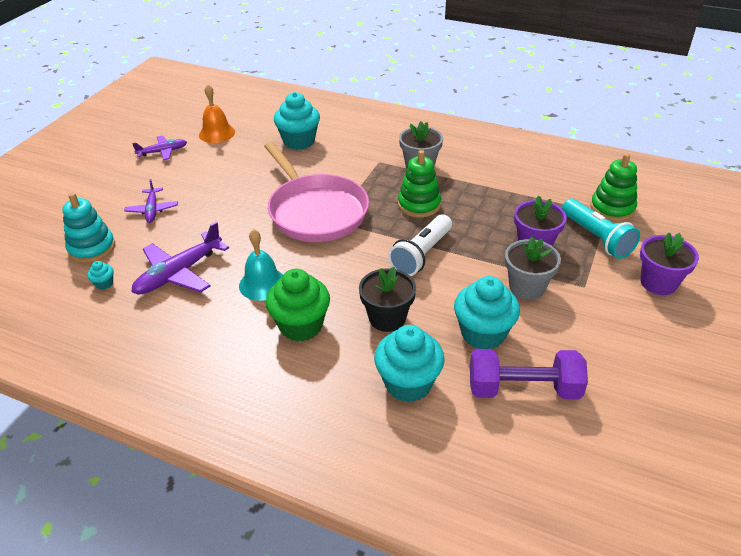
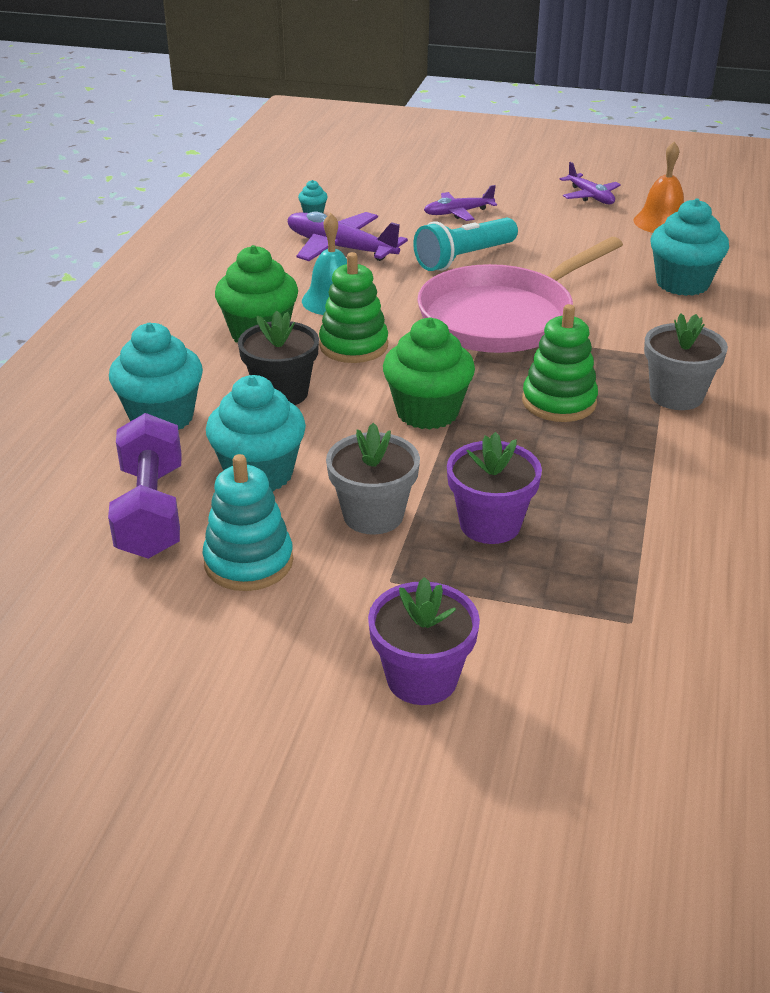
camera: 80 degrees right, 5 degrees down
turquoise stacking toy [62,193,115,263] -> turquoise stacking toy moved to [202,454,293,591]
white flashlight [388,214,452,276] -> green cupcake [383,317,475,430]
turquoise flashlight [562,199,640,259] -> turquoise flashlight moved to [413,218,518,271]
green stacking toy [590,153,637,221] -> green stacking toy moved to [319,252,388,363]

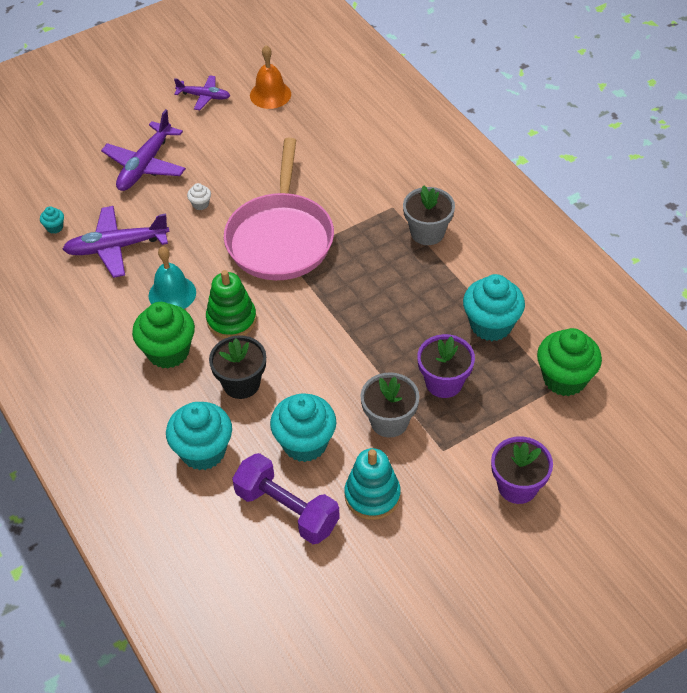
camera: 45 degrees left, 15 degrees up
green cupcake [383,317,475,430] -> green cupcake moved to [537,328,602,396]
turquoise flashlight [413,218,518,271] -> white cupcake [187,183,211,210]
purple plane [424,185,497,221] -> purple plane [101,109,186,191], size x1.67
green stacking toy [522,304,598,422] -> none
turquoise cupcake [651,198,729,296] -> turquoise cupcake moved to [463,274,525,341]

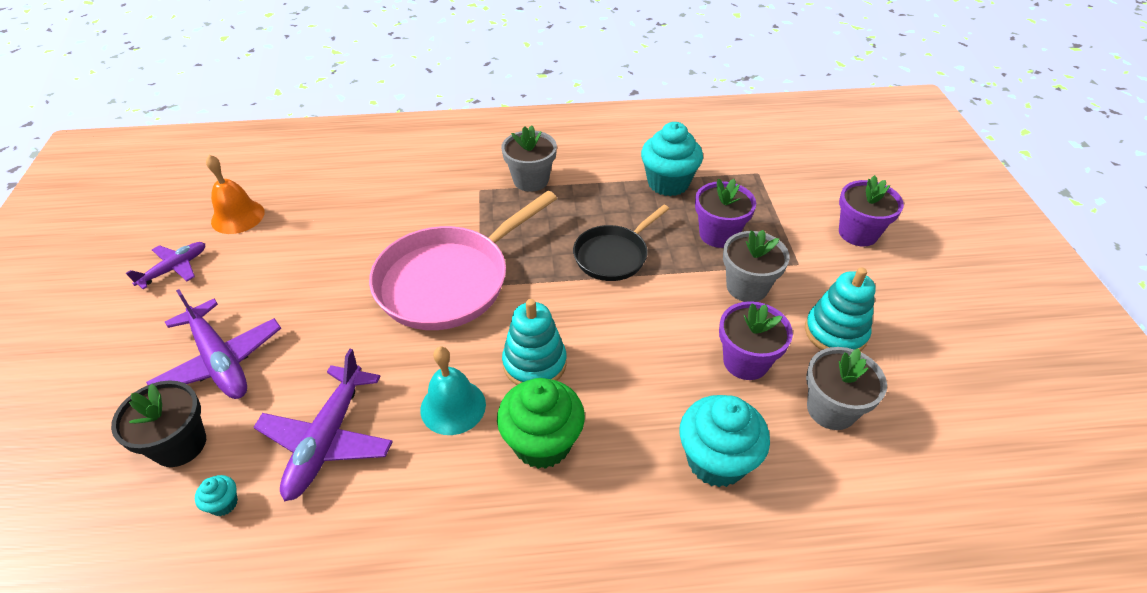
camera: 65 degrees left, 5 degrees down
white cupcake [187,183,211,210] -> none
green stacking toy [206,270,257,339] -> turquoise stacking toy [502,299,567,385]
black flower pot [209,335,266,399] -> black flower pot moved to [111,380,206,467]
pink pan [224,138,334,280] -> pink pan turned 105 degrees clockwise [369,191,557,330]
purple dumbbell [232,453,340,544] -> grey flower pot [806,347,887,430]
turquoise cupcake [270,394,336,462] -> purple flower pot [719,301,793,380]
green cupcake [537,328,602,396] -> none
none -> black pan [573,205,669,281]

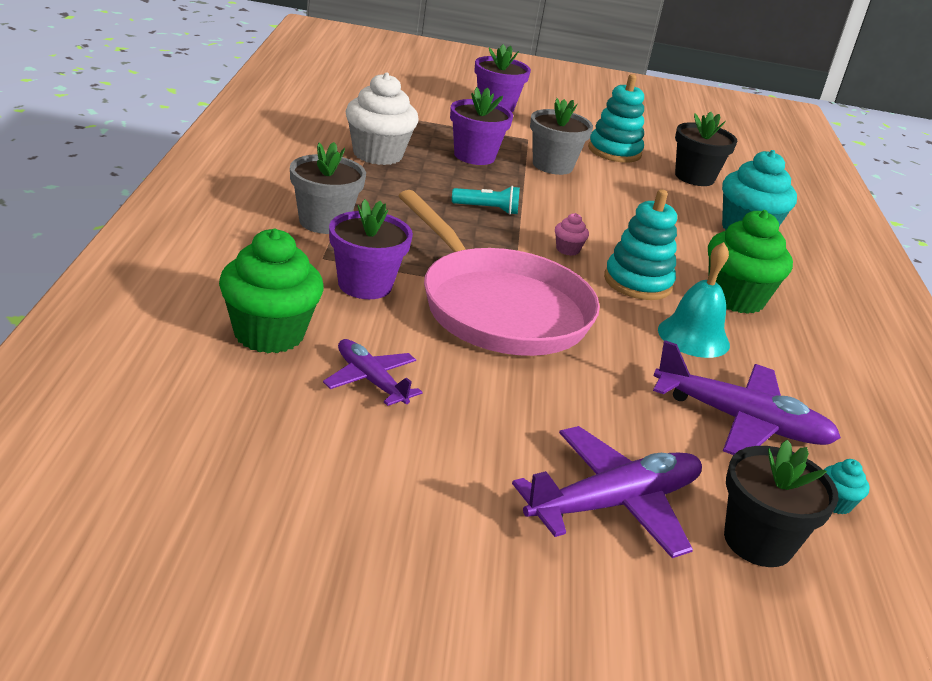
camera: 85 degrees left, 15 degrees down
purple plane [126,242,205,289] -> purple plane moved to [323,339,422,406]
orange bell [206,155,264,234] -> none
black pan [573,205,669,281] -> turquoise flashlight [452,186,520,215]
turquoise cupcake [641,122,703,196] -> white cupcake [345,72,418,165]
purple flower pot [719,301,793,380] -> purple flower pot moved to [329,199,413,299]
grey flower pot [806,347,887,430] -> black flower pot [675,112,737,186]
none -> green cupcake [219,228,324,353]
none -> pink cupcake [555,213,589,256]

